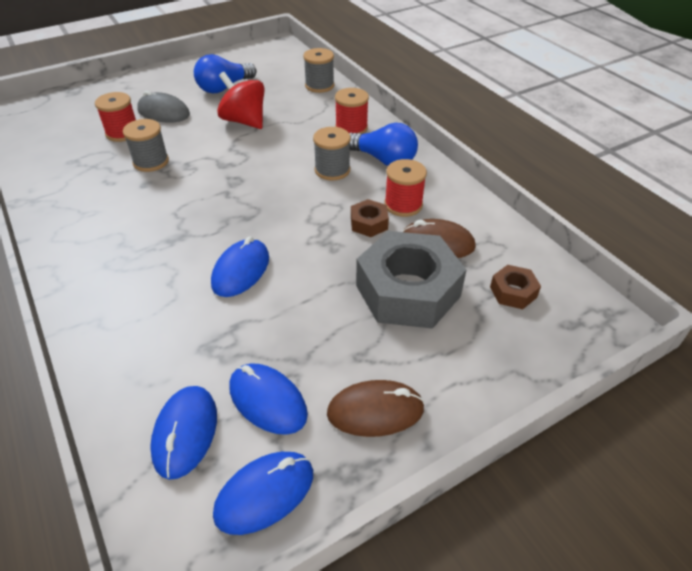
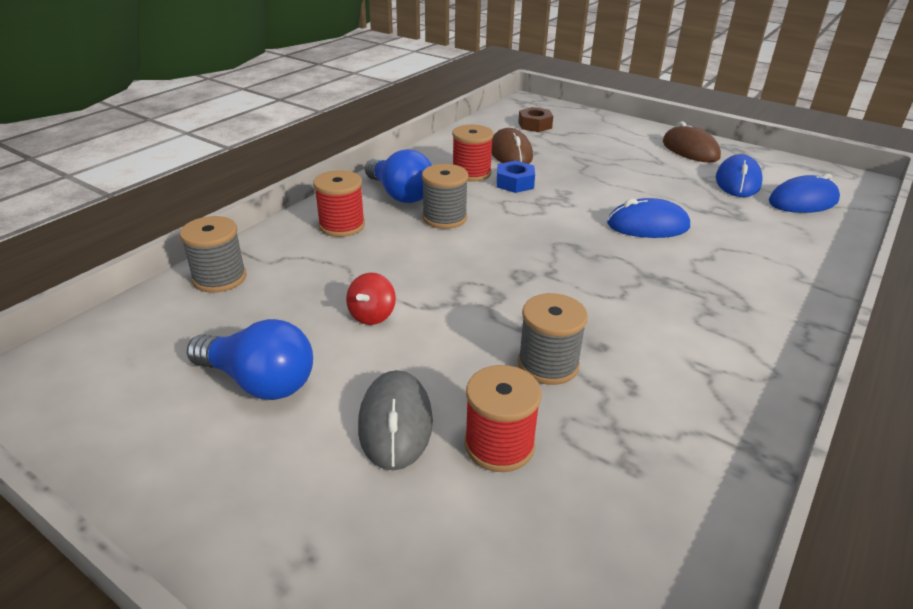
camera: 115 degrees left, 10 degrees down
blue mouse [213,452,313,535] -> none
red spinning top [217,72,265,129] -> red spinning top [346,273,396,325], size x0.55
blue light bulb [349,123,418,166] -> blue light bulb turned 135 degrees clockwise [365,149,432,203]
brown nut [351,199,389,237] -> blue nut [497,161,535,193]
grey nut [356,231,467,329] -> none

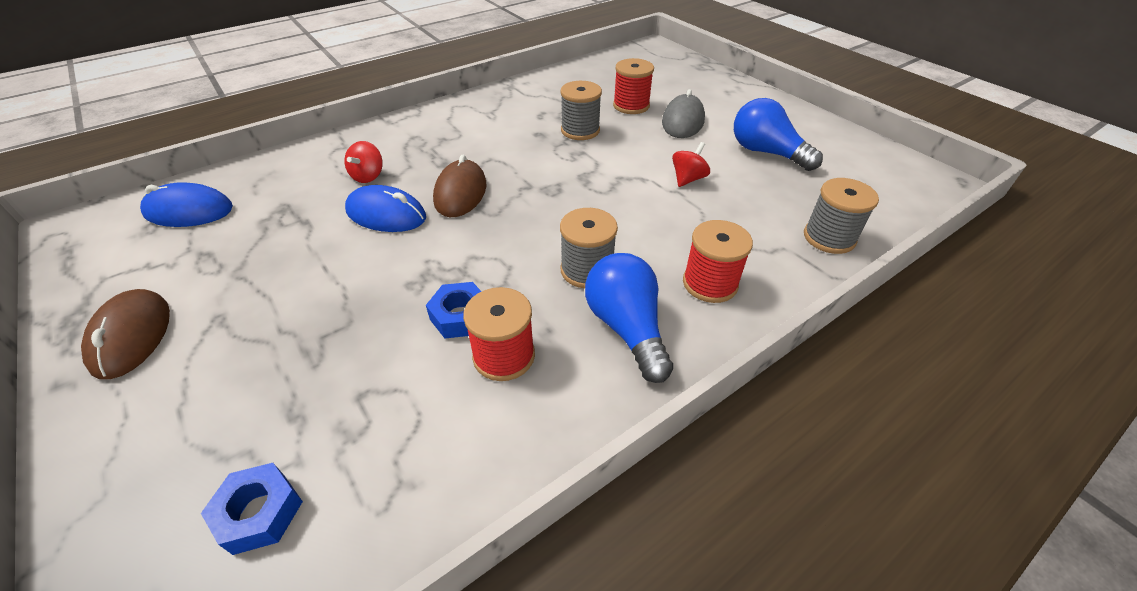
camera: 160 degrees left, 10 degrees up
brown mouse [491,128,533,164] -> brown mouse moved to [433,155,486,217]
brown nut [518,107,553,132] -> blue nut [201,463,303,555]
blue mouse [716,154,763,197] -> none
none -> red spinning top [344,141,383,183]

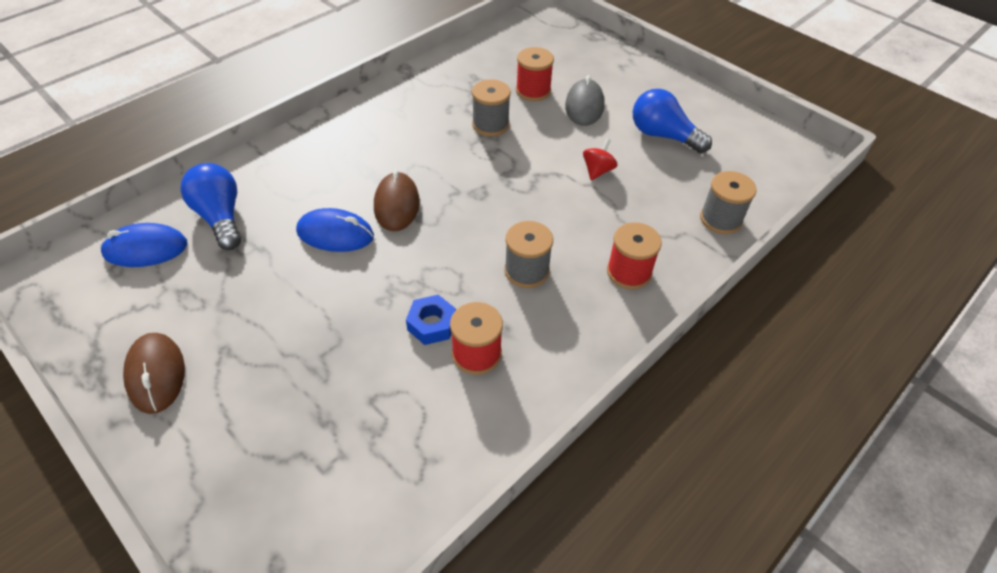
camera: 10 degrees left, 5 degrees up
blue nut [201,463,303,555] -> none
red spinning top [344,141,383,183] -> none
blue light bulb [585,253,673,383] -> blue light bulb moved to [180,163,241,250]

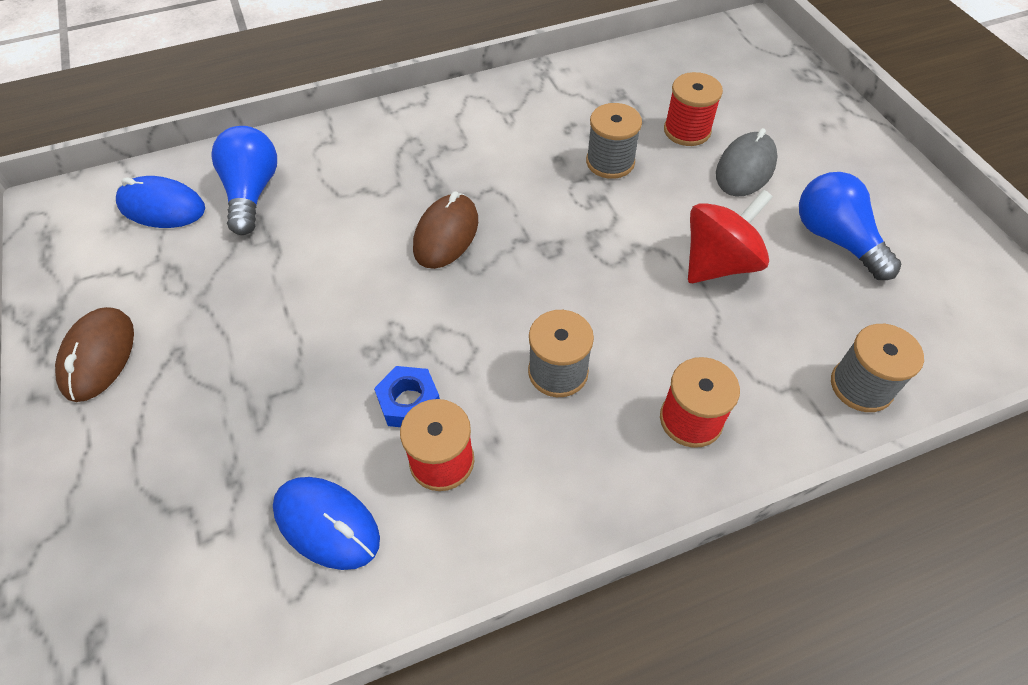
camera: 25 degrees right, 5 degrees up
blue mouse [296,208,374,252] -> blue mouse moved to [273,477,380,570]
red spinning top [583,138,617,180] -> red spinning top [688,189,773,283], size x1.83

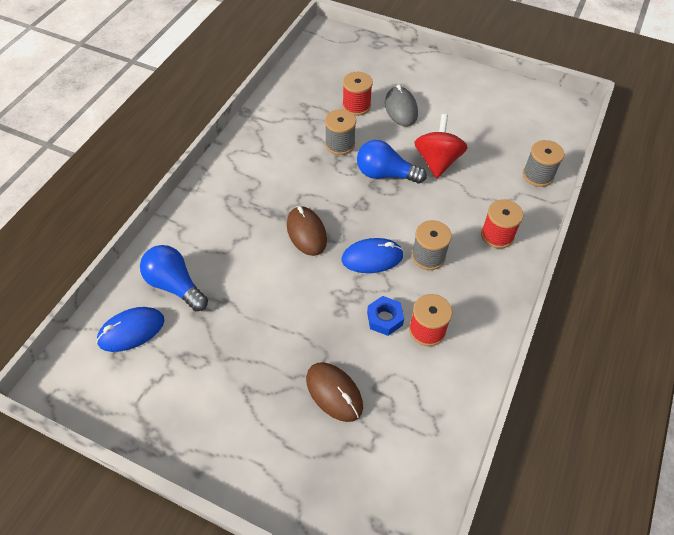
camera: 45 degrees left, 0 degrees up
brown mouse [55,307,134,402] -> brown mouse moved to [306,362,363,422]
blue mouse [273,477,380,570] -> blue mouse moved to [341,238,404,273]
blue light bulb [799,172,901,280] -> blue light bulb moved to [357,140,427,184]

